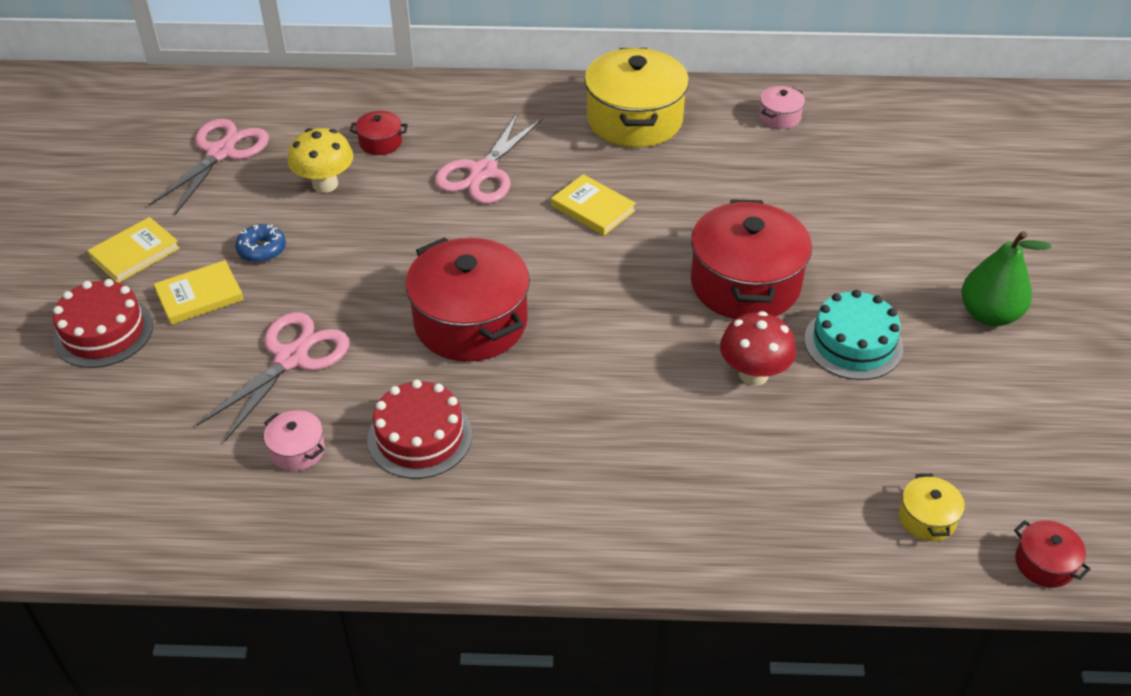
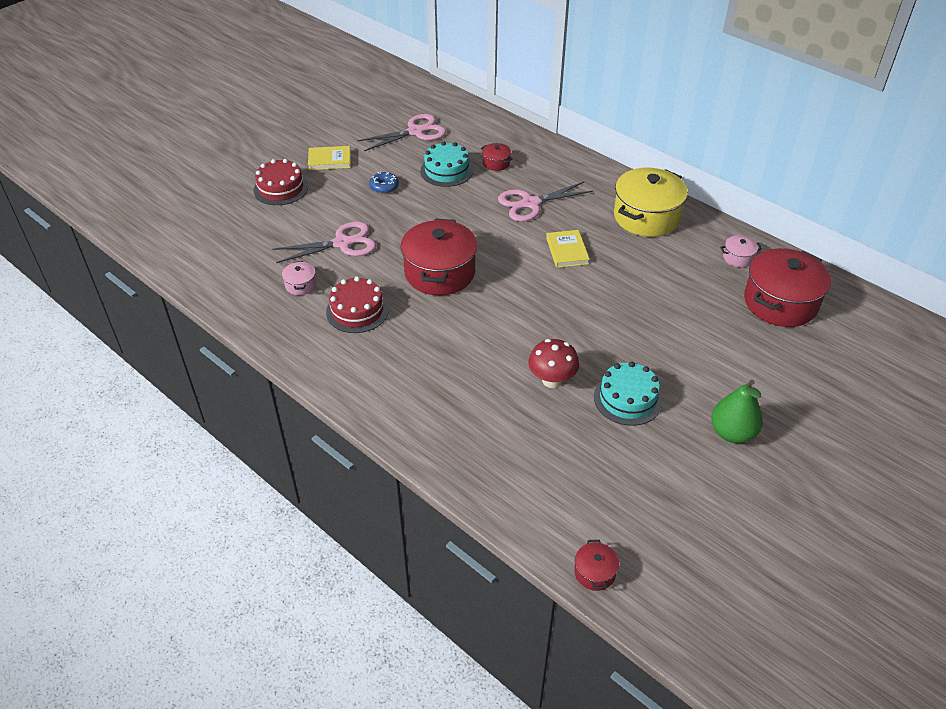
camera: 40 degrees right, 0 degrees up
yellow book [154,260,244,325] -> none
yellow mushroom [288,128,353,193] -> turquoise cake [420,141,473,187]
red pot [691,199,812,319] -> red pot moved to [744,248,831,327]
yellow pot [899,474,965,541] -> none

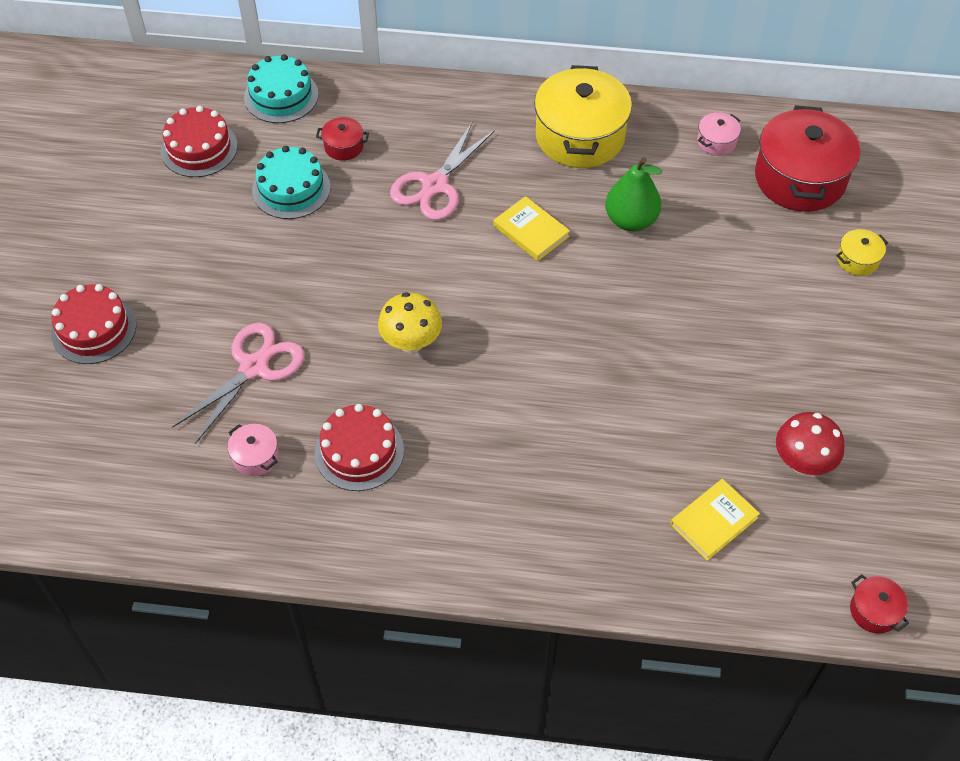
camera: 35 degrees left, 10 degrees up
yellow book [308,146,351,170] -> yellow book moved to [670,479,760,561]
pink scissors [357,114,446,151] -> red cake [161,106,238,177]
blue donut [369,172,399,194] -> none
red pot [401,218,477,295] -> yellow mushroom [378,292,442,353]
red mushroom [528,339,579,388] -> red mushroom moved to [776,412,844,475]
turquoise cake [594,361,663,426] -> turquoise cake moved to [244,54,318,123]
green pear [711,380,763,443] -> green pear moved to [605,157,662,231]
none -> yellow pot [836,229,888,276]

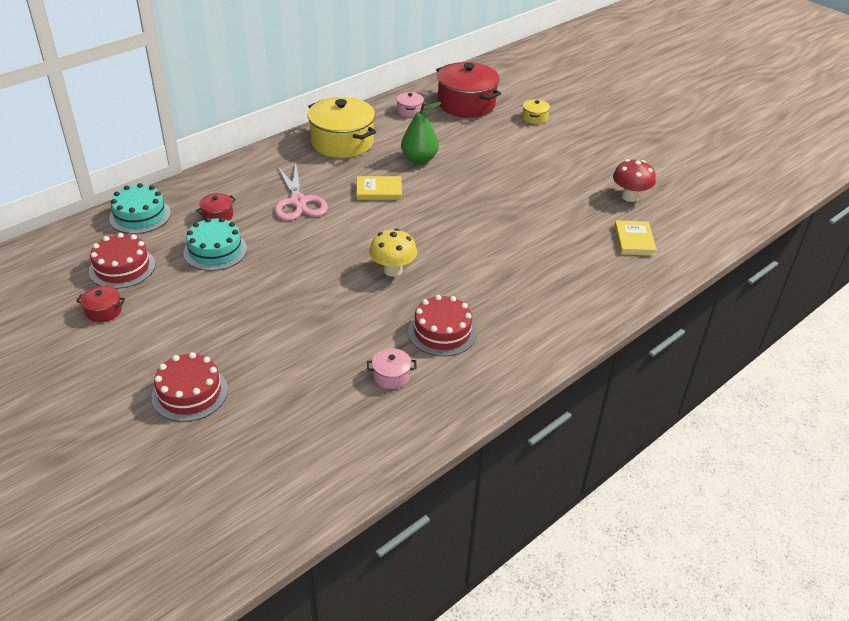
camera: 50 degrees left, 15 degrees down
pink scissors [172,322,304,444] -> none
red pot [850,574,909,634] -> red pot moved to [76,285,125,322]

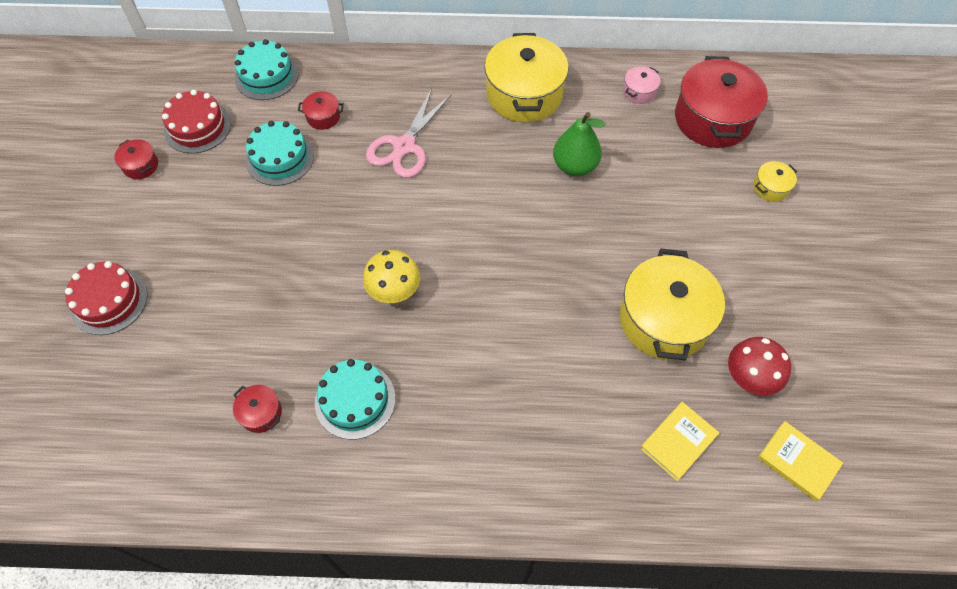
camera: 45 degrees right, 20 degrees up
yellow book [357,176,402,200] -> yellow book moved to [758,421,843,501]
pink pot [367,348,417,389] -> red pot [233,385,282,433]
red cake [408,295,477,356] -> turquoise cake [315,359,395,440]
none -> yellow pot [620,249,725,361]

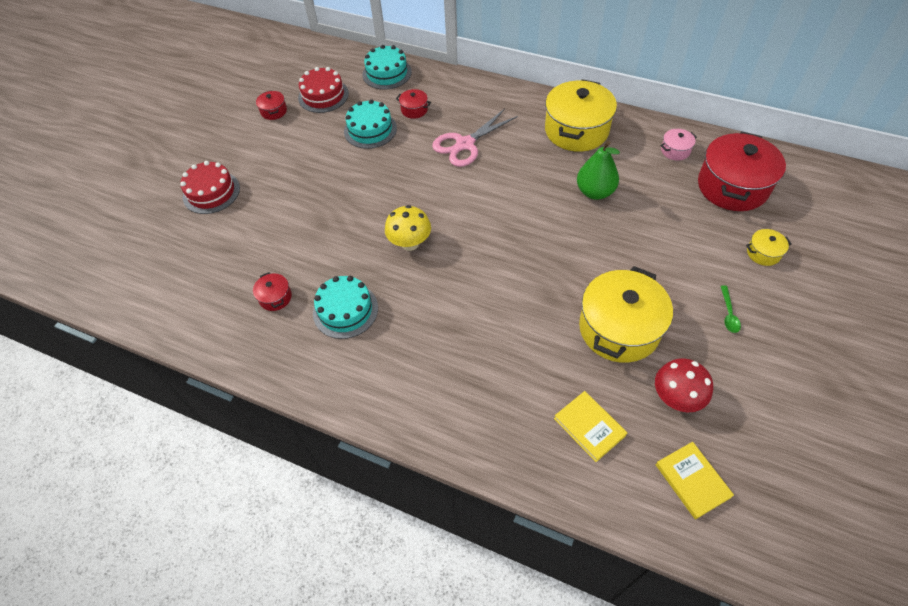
camera: 25 degrees right, 5 degrees down
yellow book [640,402,719,481] -> yellow book turned 75 degrees clockwise [554,391,627,462]
none -> green spoon [721,285,741,333]

